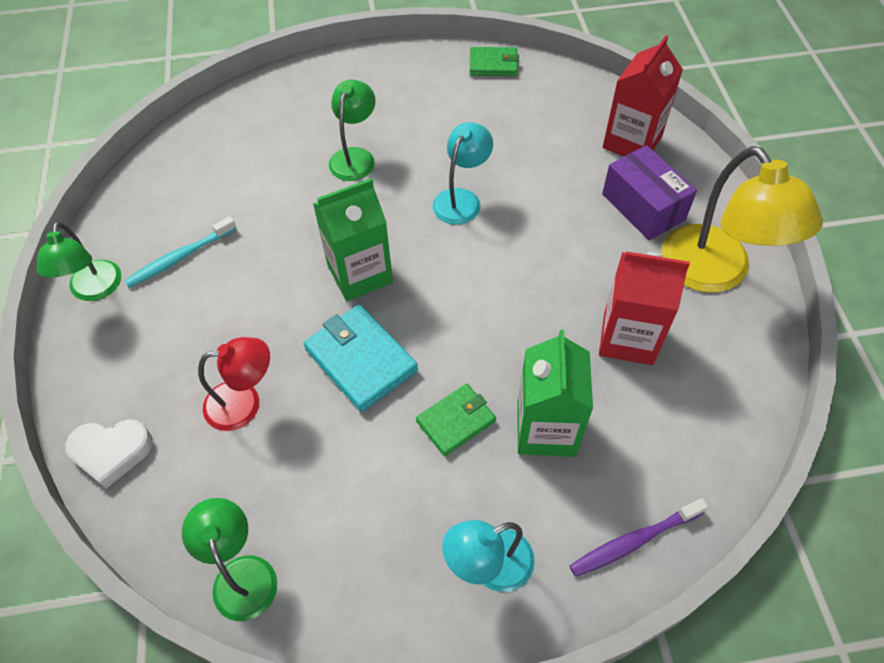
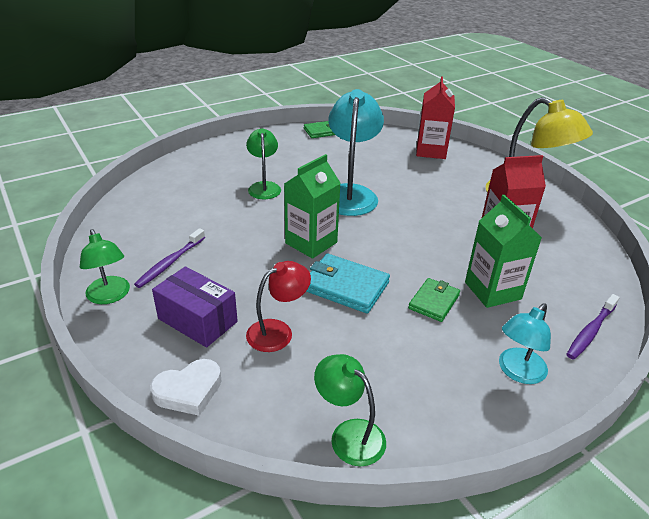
camera: 25 degrees left, 20 degrees down
turquoise toothbrush [124,216,237,288] -> purple toothbrush [134,228,205,288]
turquoise lamp [433,122,493,225] -> turquoise lamp [329,89,384,216], size x1.70
purple box [602,145,697,240] -> purple box moved to [152,266,238,348]

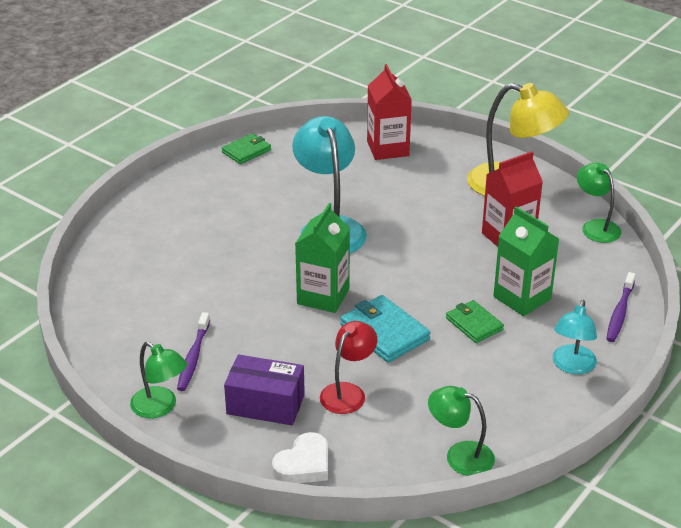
camera: 20 degrees left, 0 degrees up
green lamp [246,128,281,199] -> green lamp moved to [577,163,621,243]
turquoise wallet [306,254,390,313] -> turquoise wallet turned 45 degrees clockwise [340,295,431,363]
green wallet [408,278,460,322] -> green wallet turned 45 degrees counterclockwise [446,300,504,343]

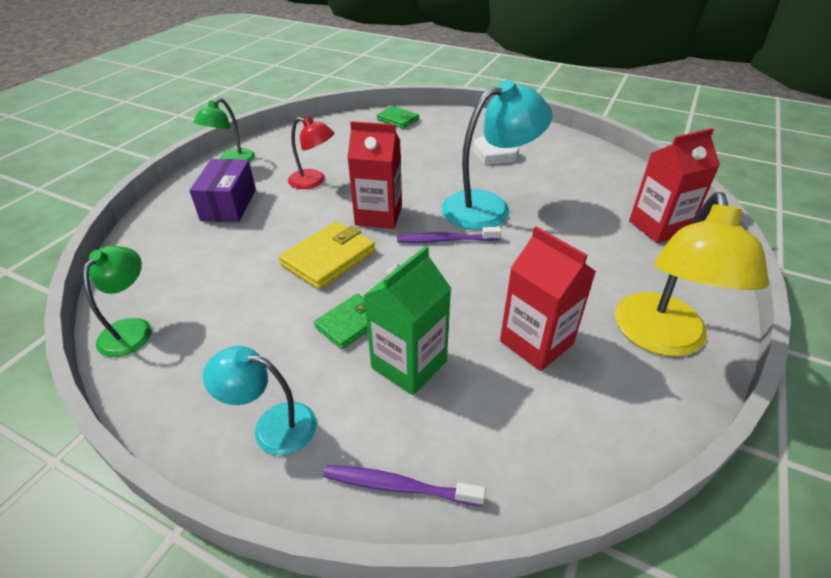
camera: 80 degrees right, 5 degrees up
purple toothbrush [177,312,210,391] -> purple toothbrush moved to [397,227,501,243]
green wallet [222,133,271,164] -> green wallet moved to [377,106,419,129]
white heart [272,432,328,483] -> white heart moved to [473,136,520,165]
green carton [295,203,350,313] -> red carton [347,121,402,229]
red lamp [320,321,377,414] -> red lamp moved to [288,117,334,189]
turquoise wallet [340,295,431,363] -> yellow wallet [279,221,375,290]
green lamp [577,163,621,243] -> none

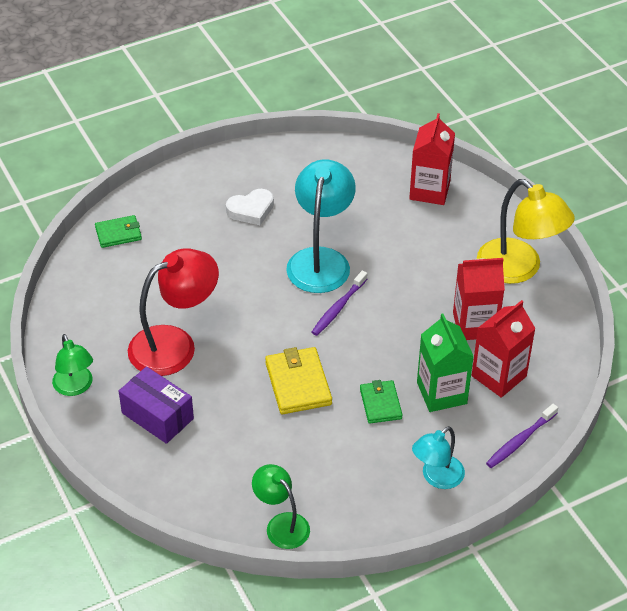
camera: 55 degrees left, 5 degrees up
red lamp [288,117,334,189] -> red lamp [128,248,219,376], size x1.70
red carton [347,121,402,229] -> red carton moved to [472,300,536,398]

